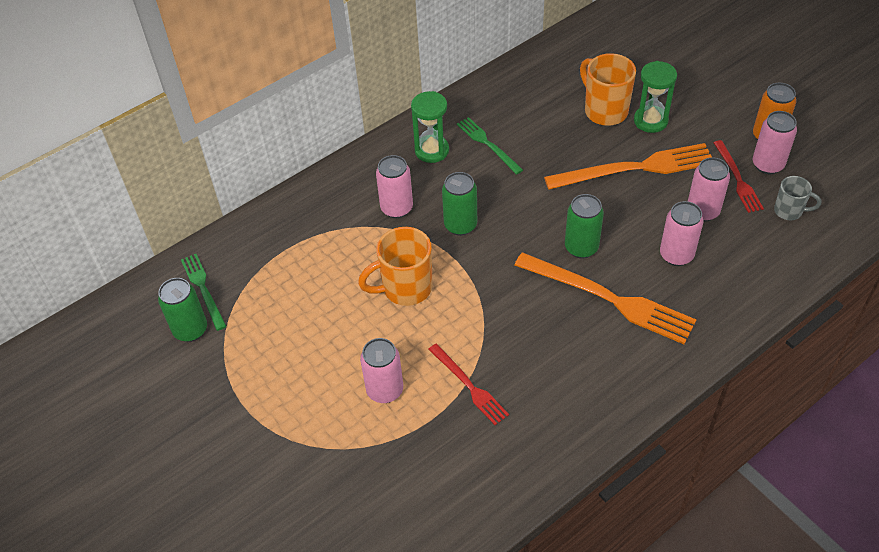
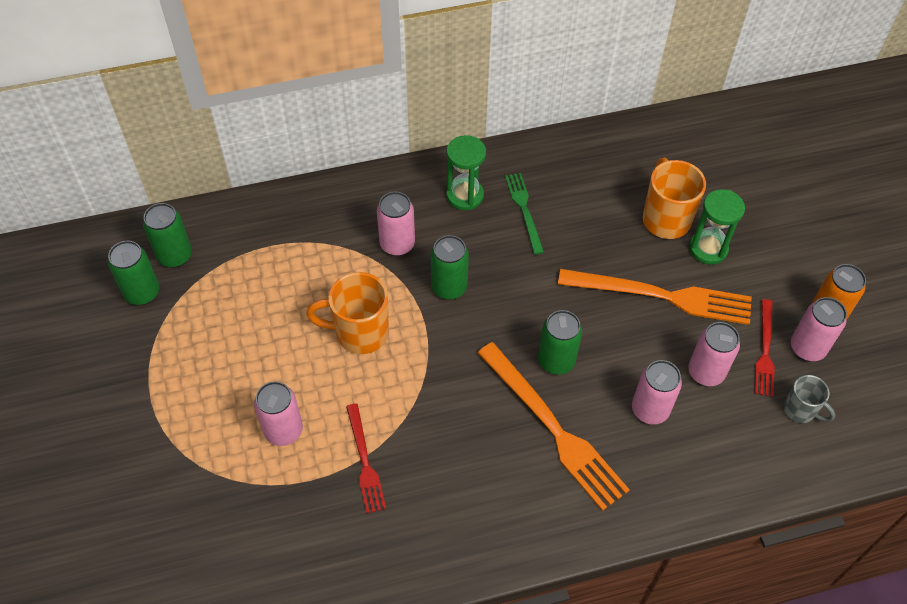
camera: 20 degrees right, 5 degrees up
green fork [181,254,227,331] -> green can [143,203,192,268]

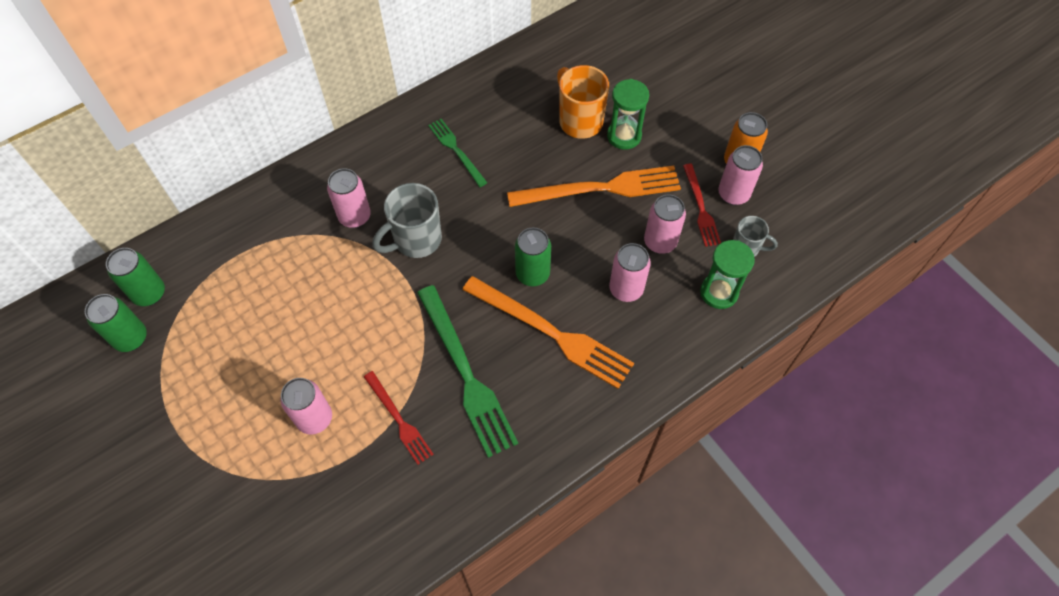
camera: 20 degrees left, 5 degrees up
orange mug [306,272,389,354] -> none
green can [431,235,469,300] -> grey mug [372,183,442,258]
green hourglass [446,135,486,210] -> green hourglass moved to [700,240,755,309]
none -> green fork [417,285,518,458]

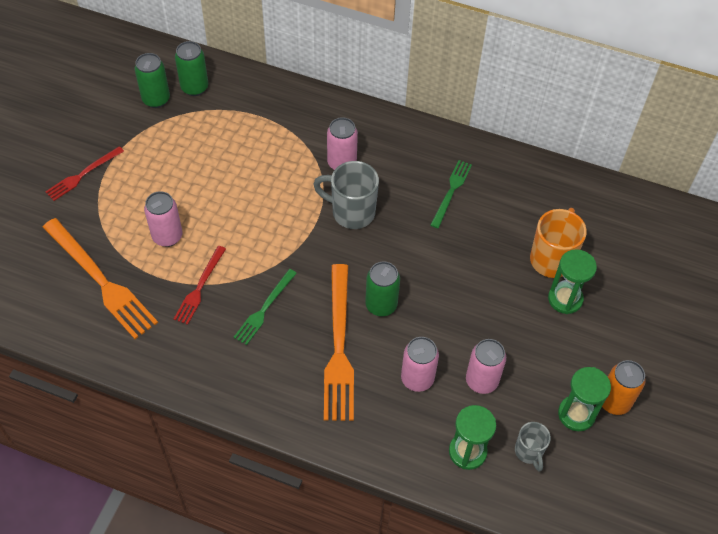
camera: 55 degrees right, 5 degrees down
green fork [417,285,518,458] -> green fork [234,269,297,345], size x0.56
orange fork [507,166,681,207] -> orange fork moved to [43,218,158,339]
red fork [683,164,721,247] -> red fork moved to [45,146,124,201]
pink can [718,145,763,205] -> green hourglass [558,367,611,431]

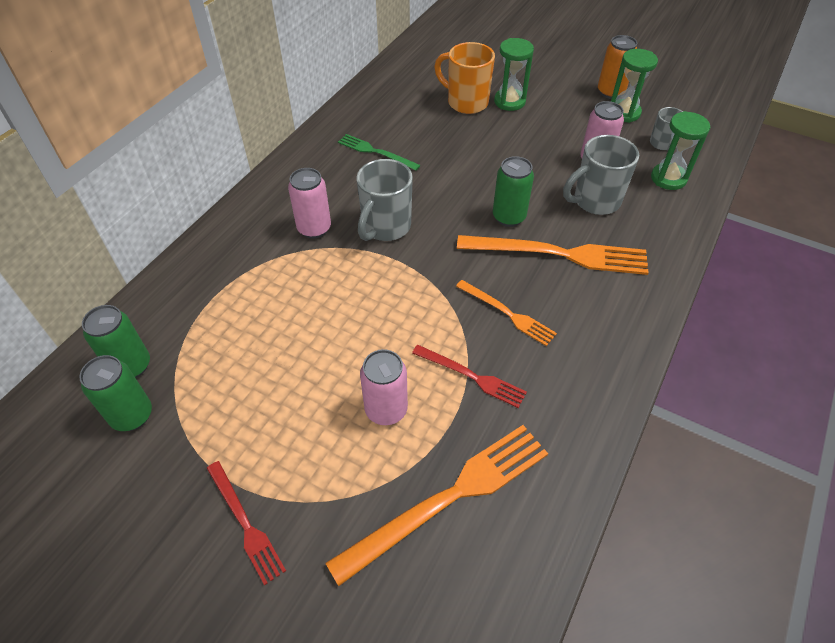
camera: 80 degrees left, 5 degrees down
green fork [234,269,297,345] -> orange fork [456,280,557,346]
pink can [401,337,439,392] -> grey mug [563,135,639,215]

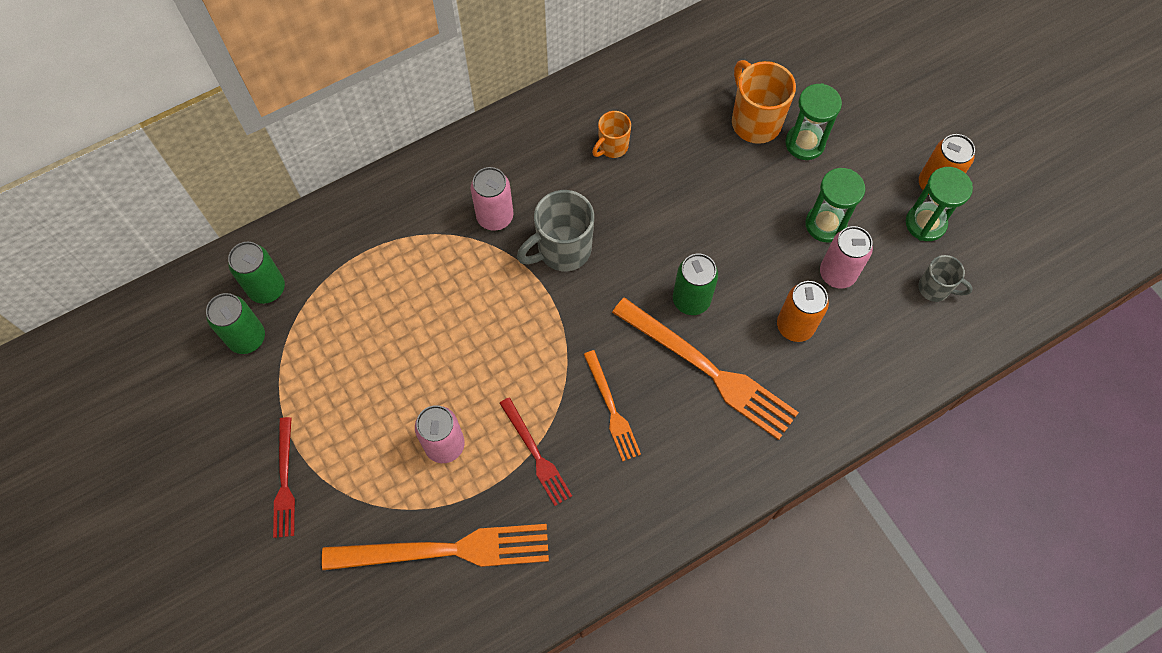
camera: 30 degrees right, 15 degrees up
green fork [338,134,420,171] -> orange mug [592,111,631,158]
grey mug [563,135,639,215] -> orange can [777,281,829,342]
green hourglass [651,111,710,190] -> green hourglass moved to [806,168,865,242]

